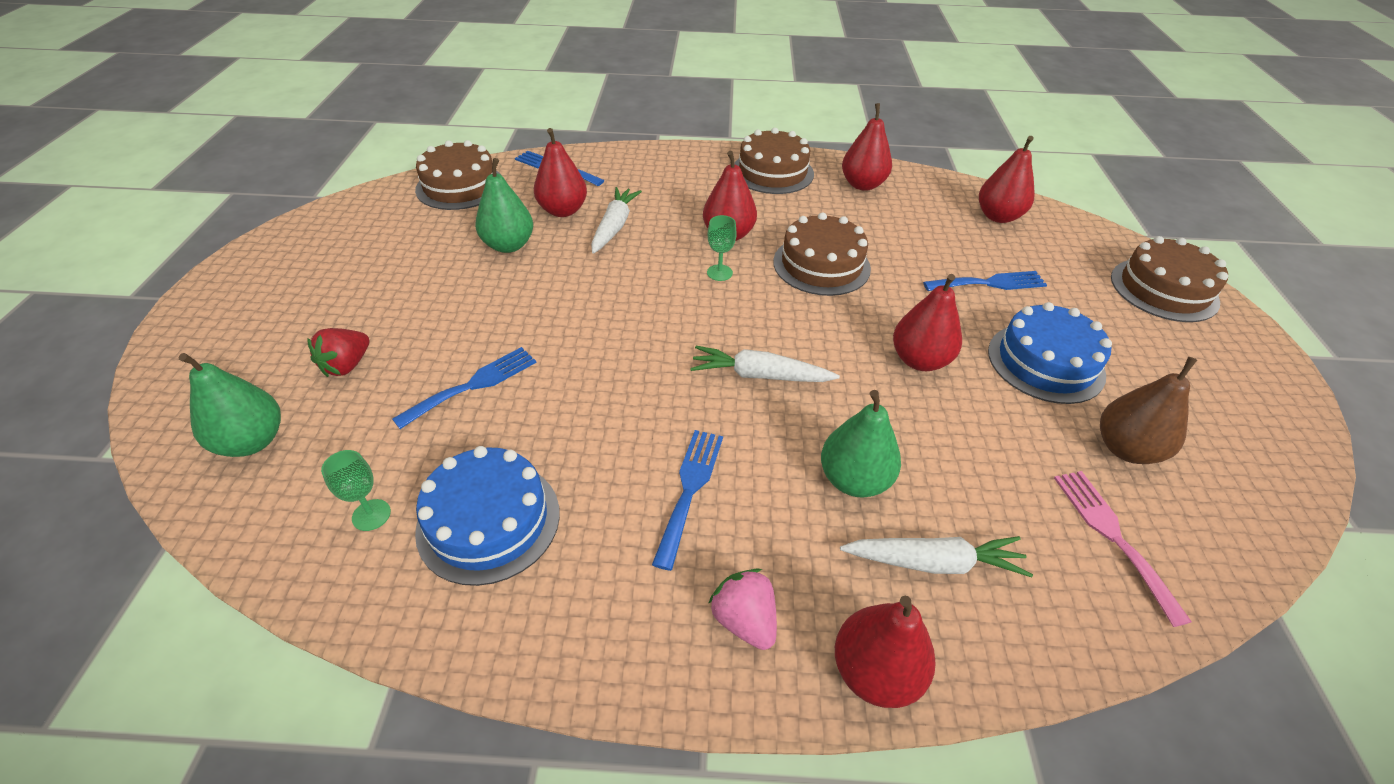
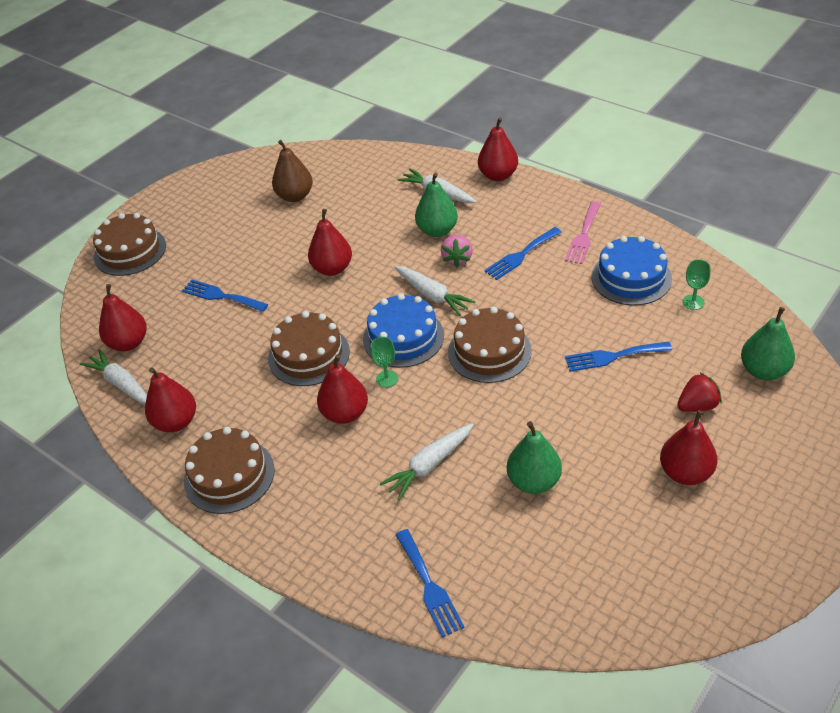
camera: 140 degrees left, 0 degrees up
brown cake [415,140,501,210] -> brown cake moved to [448,307,532,383]
red pear [534,128,587,217] -> red pear moved to [660,410,717,485]
pink strawberry [708,569,777,650] -> pink strawberry moved to [441,234,473,267]
blue cake [988,302,1112,404] -> blue cake moved to [363,293,444,368]
pink fork [1054,471,1192,627] -> pink fork moved to [565,201,601,264]
none -> white carrot [80,349,147,405]

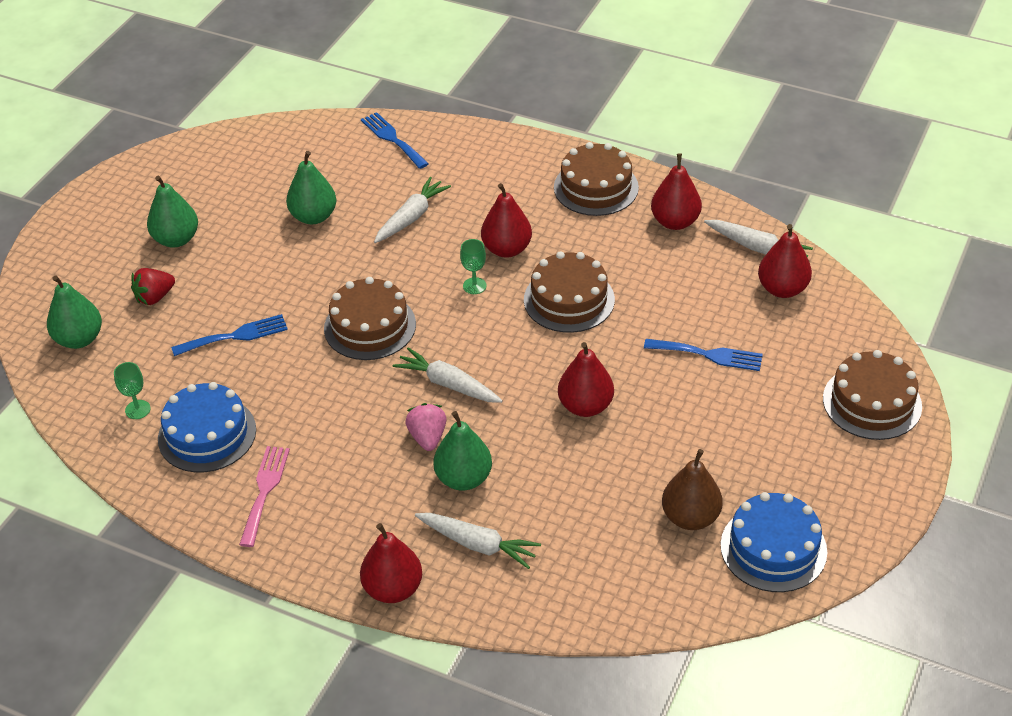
camera: 165 degrees right, 0 degrees up
blue cake [363,293,444,368] -> blue cake moved to [720,492,827,592]
blue fork [484,227,562,280] -> none
red pear [660,410,717,485] -> green pear [147,176,198,248]

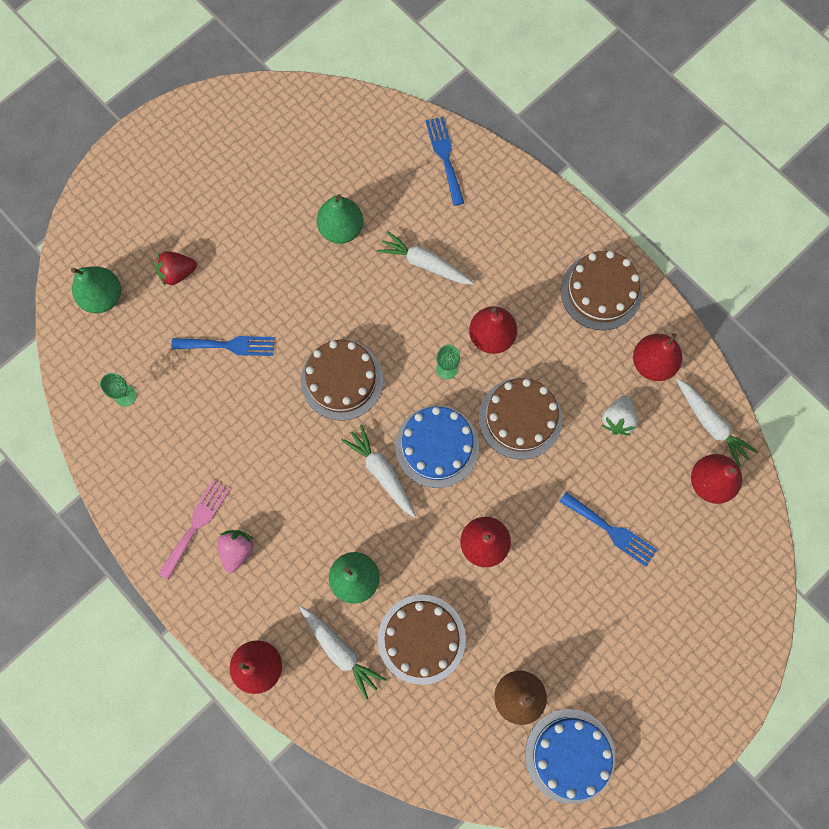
camera: 20 degrees right, 30 degrees up
green pear [147,176,198,248] -> none
blue cake [158,382,256,472] -> blue cake moved to [395,406,479,488]
white carrot [374,177,451,243] -> white carrot turned 120 degrees counterclockwise [377,231,474,285]
pink strawberry [405,403,447,451] -> pink strawberry moved to [217,530,254,573]
brown cake [823,350,922,440] -> brown cake moved to [378,595,466,685]
none -> white strawberry [602,396,638,435]

